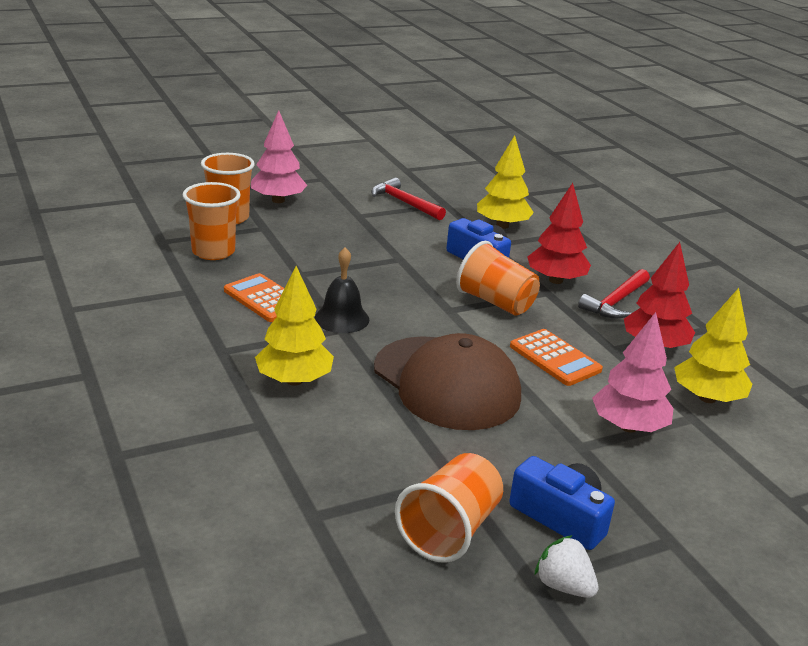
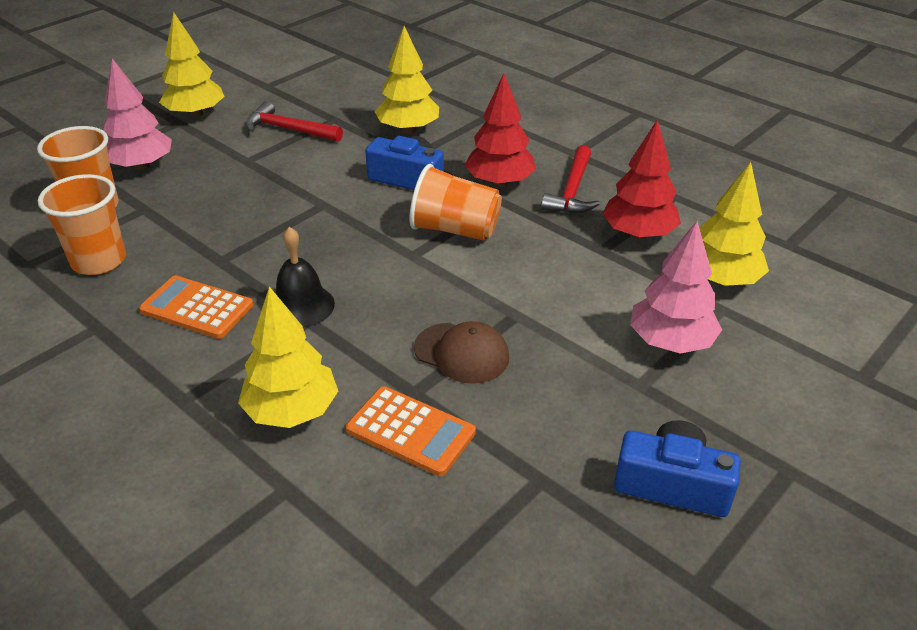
camera: 20 degrees left, 10 degrees up
brown cap [374,333,521,430] -> brown cap [414,321,509,384], size x0.52
orange cup [395,453,503,563] -> none
orange calculator [510,329,603,386] -> orange calculator moved to [346,386,476,476]
white strawberry [534,535,599,598] -> none
none -> yellow tree [159,12,225,118]

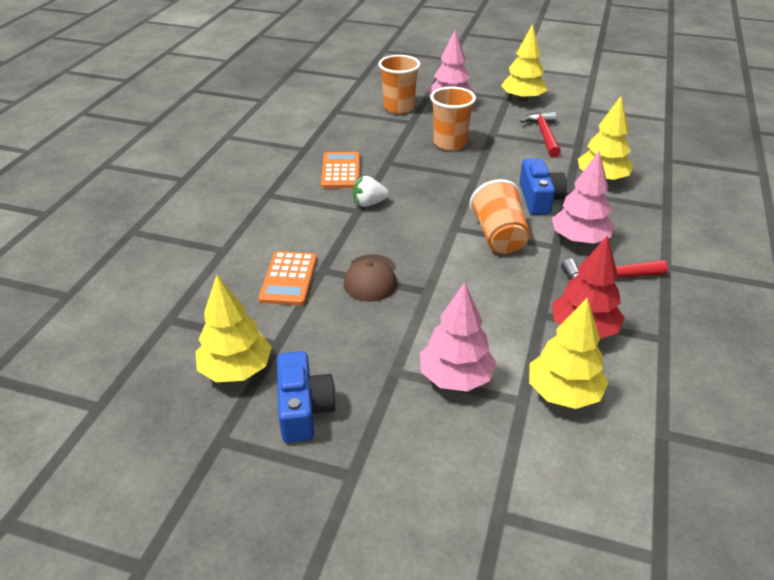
camera: 65 degrees right, 0 degrees up
orange cup [38,174,126,275] -> orange cup moved to [430,87,476,151]
yellow tree [238,286,338,428] -> yellow tree moved to [195,275,272,382]
black bell [276,227,335,328] -> white strawberry [353,176,389,207]
red tree [465,73,536,187] -> pink tree [552,151,614,244]

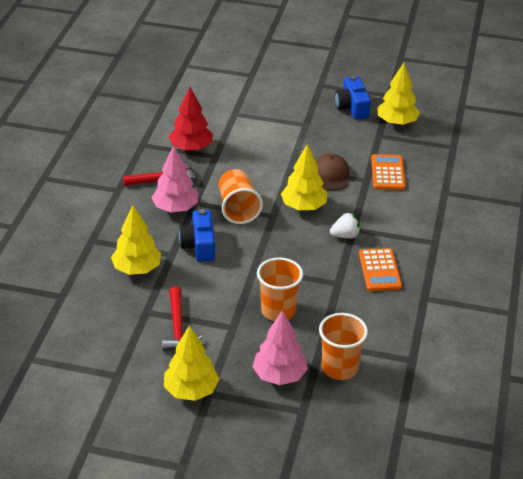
camera: 175 degrees right, 0 degrees up
pink tree [420,282,496,392] -> none
yellow tree [529,297,608,409] -> yellow tree moved to [281,144,327,210]

